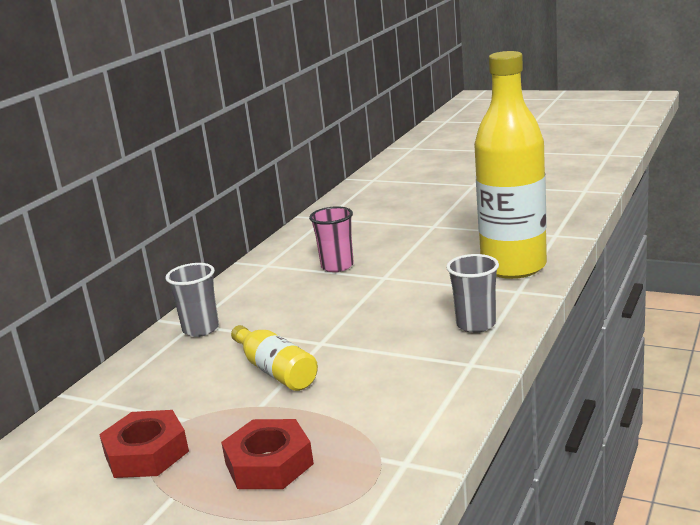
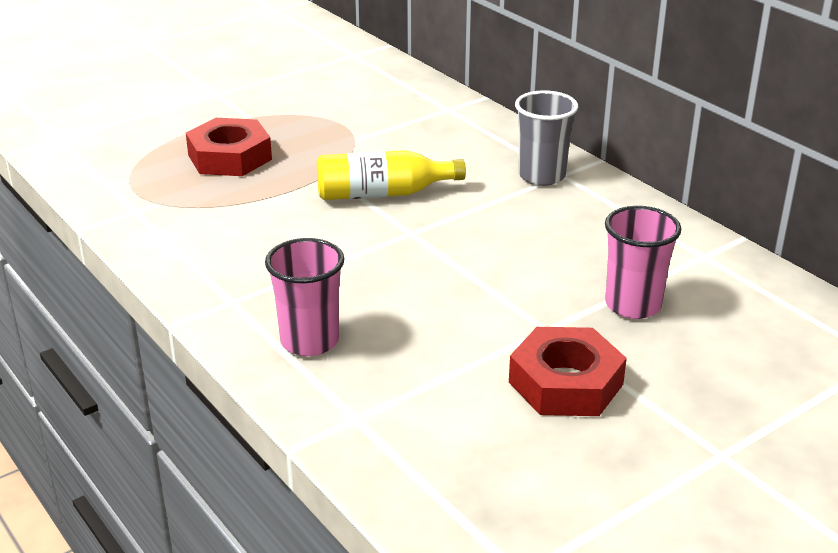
camera: 115 degrees right, 10 degrees up
red nut [99,410,189,478] -> red nut moved to [509,327,627,416]
grey cup [446,254,499,333] -> pink cup [265,238,345,356]
yellow bottle [474,51,547,279] -> none

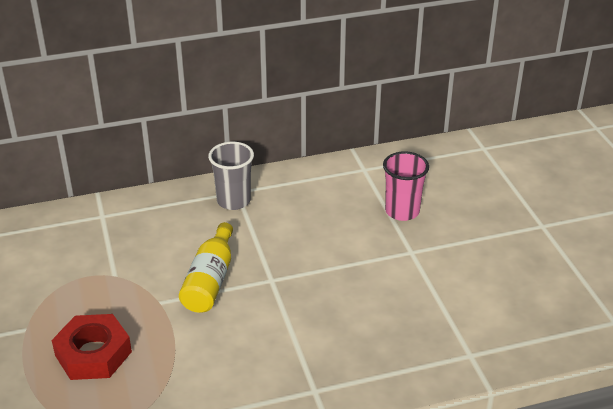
camera: 70 degrees left, 5 degrees up
pink cup [265,238,345,356] -> none
red nut [509,327,627,416] -> none

